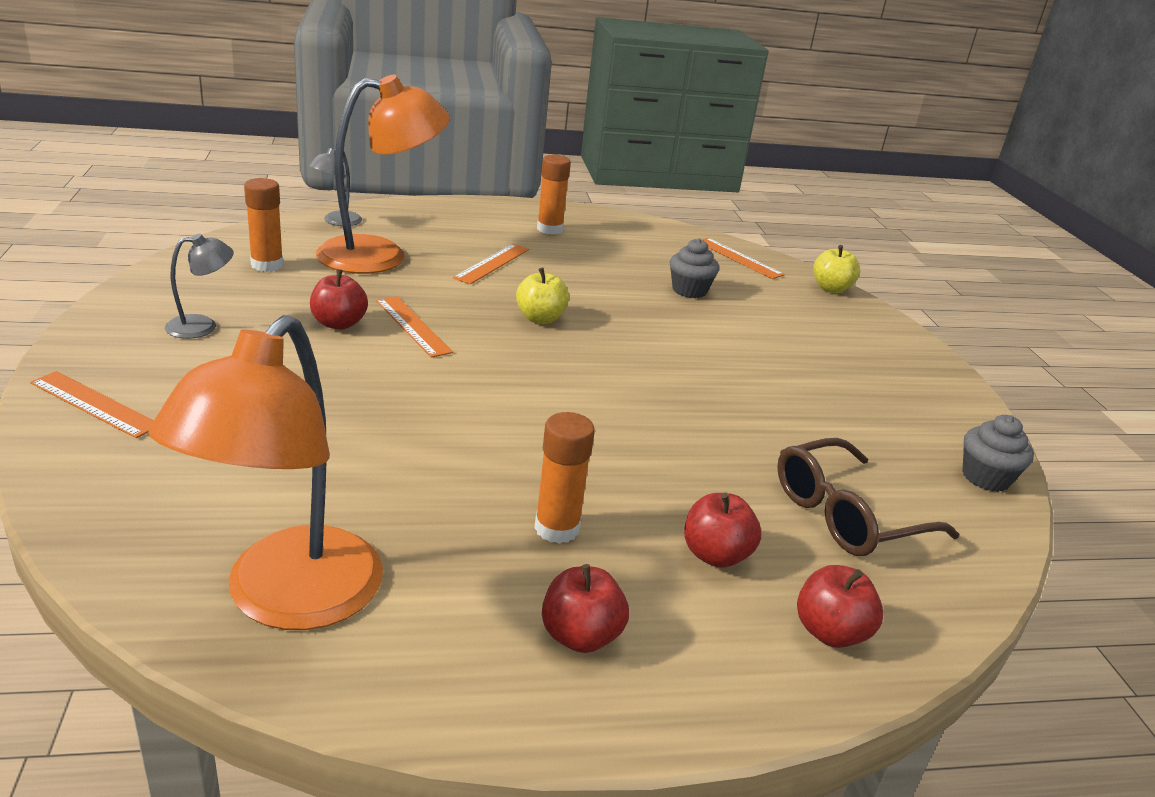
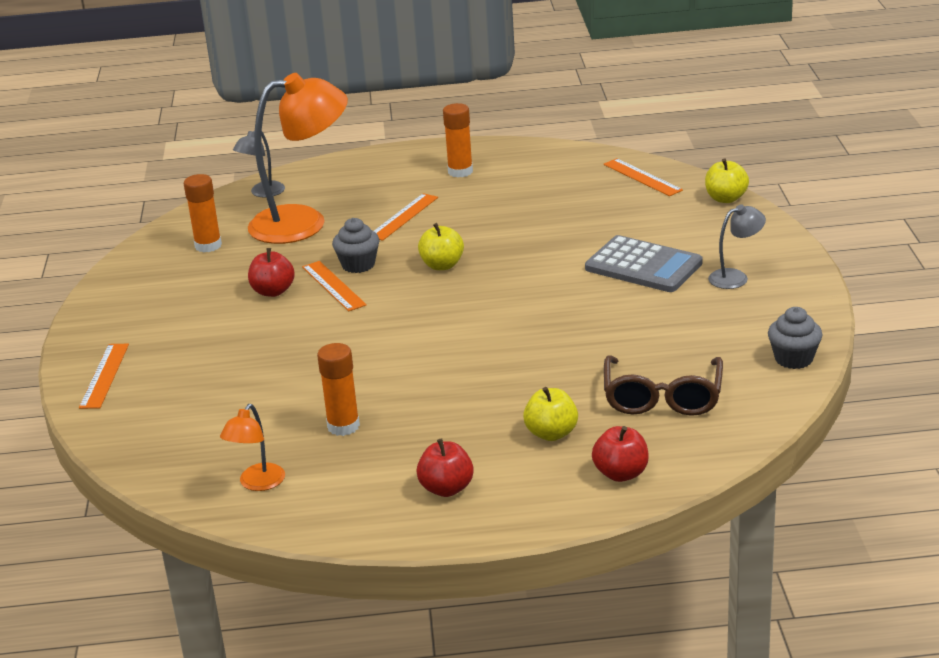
camera: 10 degrees right, 0 degrees up
orange ruler [30,371,154,438] -> orange ruler turned 60 degrees clockwise [79,344,129,409]
orange lamp [148,315,383,630] -> orange lamp [220,404,285,491], size x0.46
grey lamp [165,234,234,339] -> grey lamp moved to [708,204,766,289]
orange glue stick [534,412,595,544] -> orange glue stick moved to [317,343,360,436]
grey cupcake [670,238,719,298] -> grey cupcake moved to [332,218,379,273]
red apple [684,492,761,568] -> yellow apple [523,387,578,441]
brown glasses [777,438,959,556] -> brown glasses turned 60 degrees counterclockwise [604,355,723,416]
none -> grey calculator [585,235,703,292]

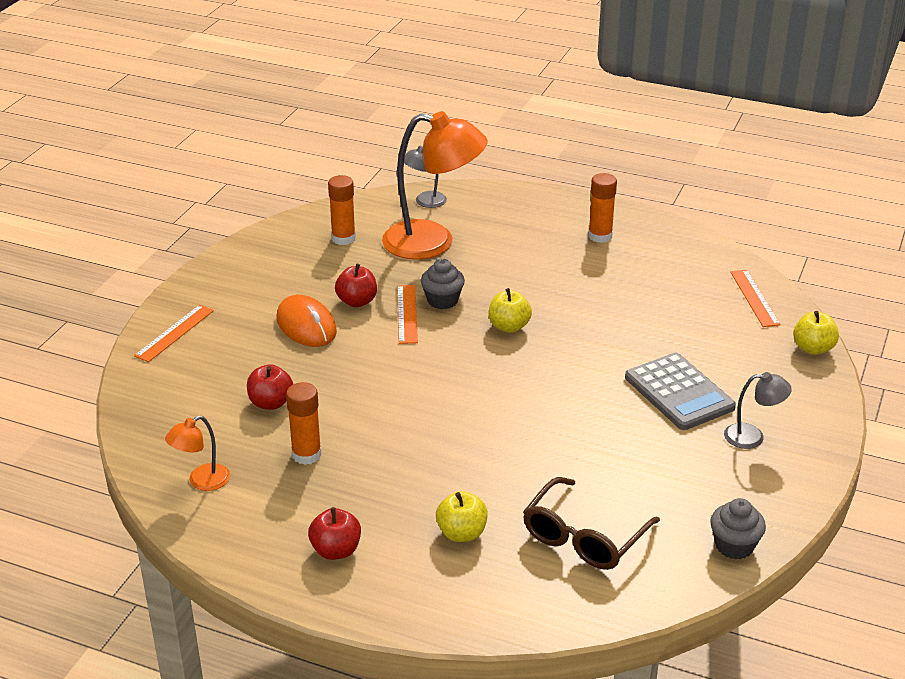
camera: 25 degrees right, 5 degrees up
orange ruler [374,193,438,241] -> none
red apple [592,426,649,482] -> red apple moved to [247,364,293,410]
none -> orange mouse [277,295,337,347]

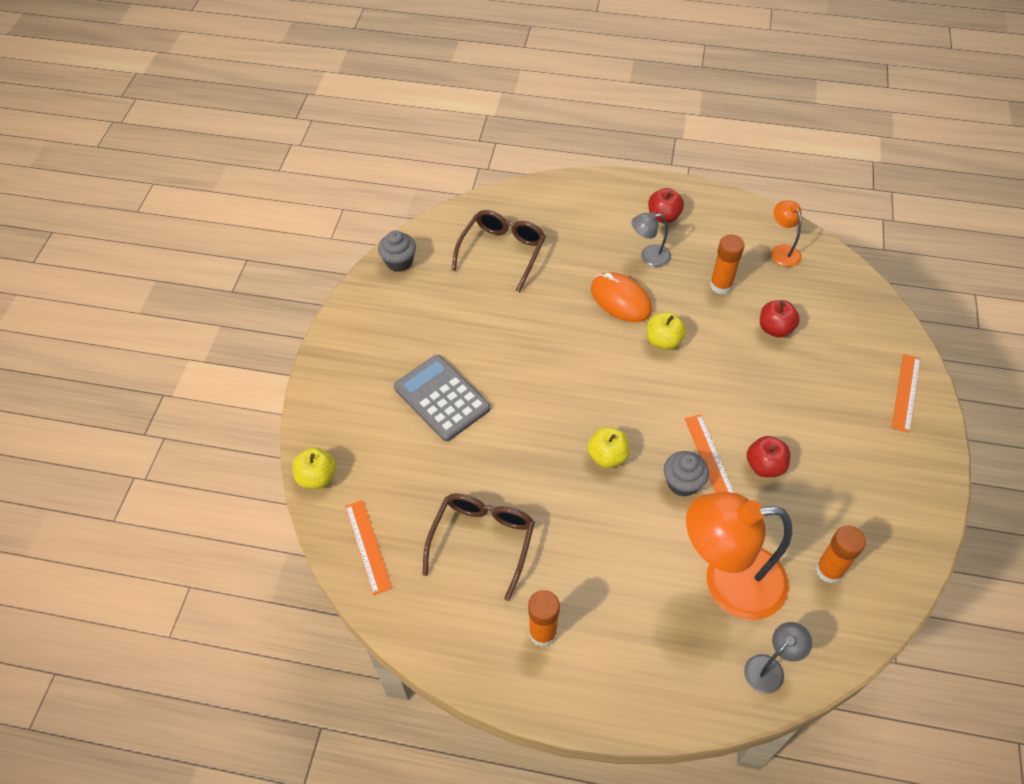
camera: 170 degrees right, 20 degrees up
orange lamp [165,416,230,491] -> orange lamp turned 60 degrees counterclockwise [771,200,802,267]
orange mouse [277,295,337,347] -> orange mouse moved to [591,272,652,322]
yellow apple [436,491,488,542] -> yellow apple moved to [647,312,686,350]
grey lamp [724,372,792,449] -> grey lamp moved to [632,212,671,267]
none -> brown glasses [422,493,535,601]

